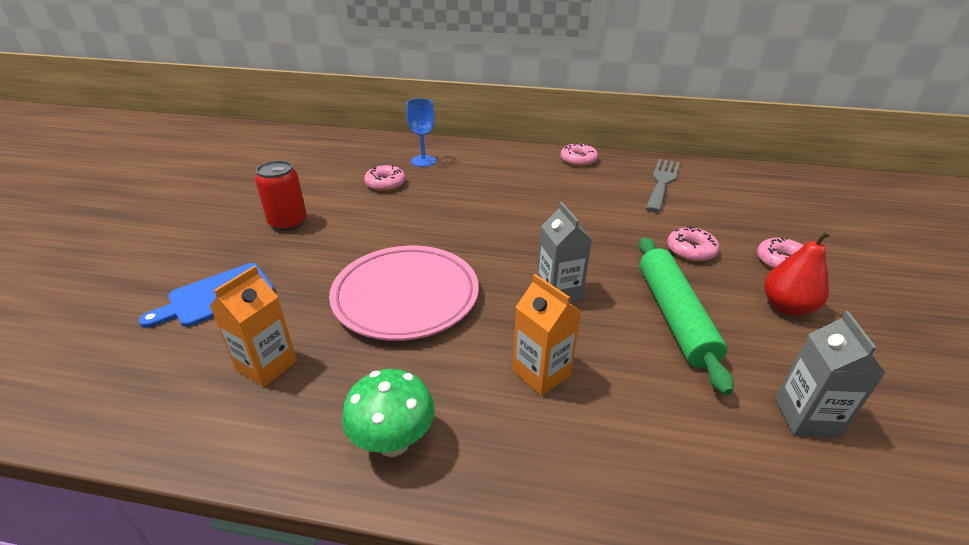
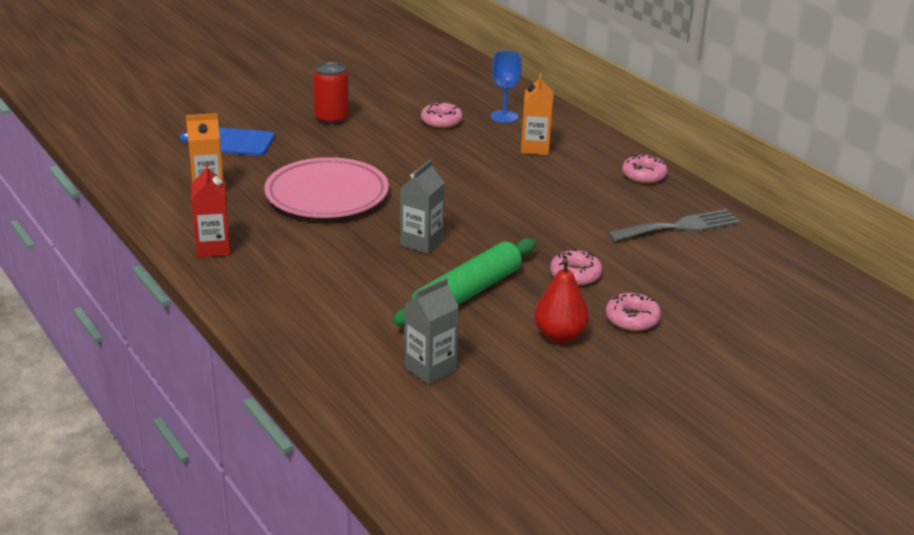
camera: 45 degrees right, 5 degrees down
green mushroom [342,369,435,457] -> red carton [191,163,230,257]
orange carton [512,274,582,396] -> orange carton moved to [521,74,554,155]

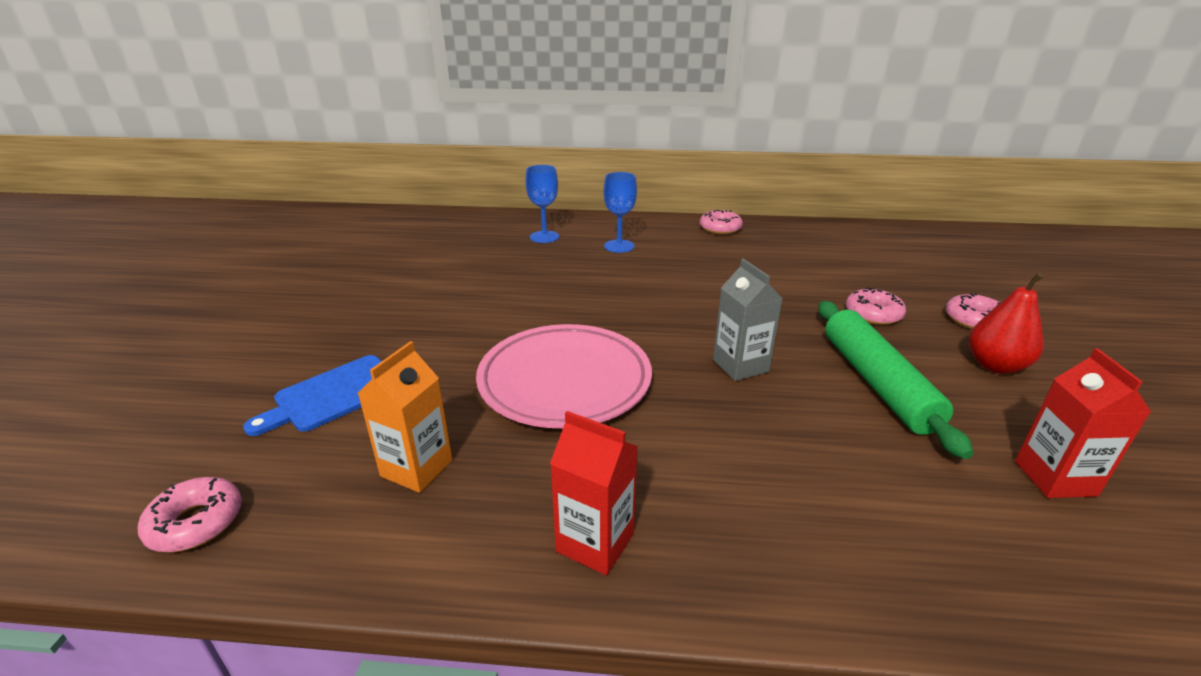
camera: 50 degrees left, 0 degrees up
red can [313,62,349,125] -> none
grey carton [404,278,459,385] -> red carton [1015,348,1151,498]
pink donut [421,101,463,128] -> pink donut moved to [138,477,242,552]
orange carton [521,74,554,155] -> blue goblet [603,172,637,253]
grey fork [607,209,741,242] -> none

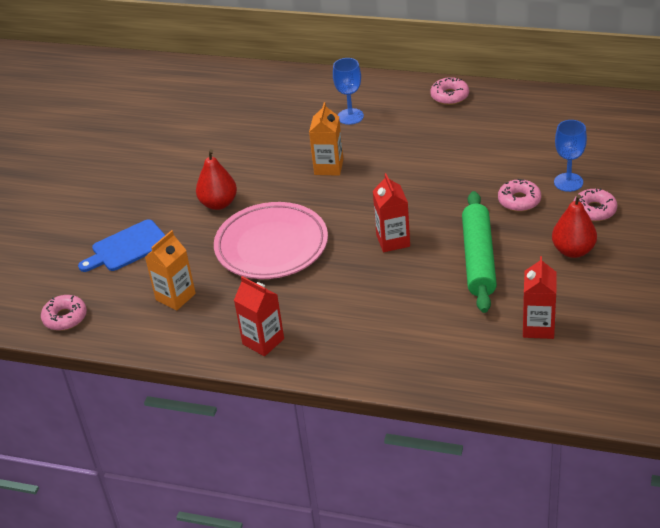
camera: 15 degrees right, 10 degrees up
blue goblet [526,165,559,243] -> blue goblet moved to [554,120,587,192]
grey carton [713,259,783,381] -> red carton [373,173,410,252]
none -> red pear [196,149,237,210]
none -> orange carton [309,102,343,176]

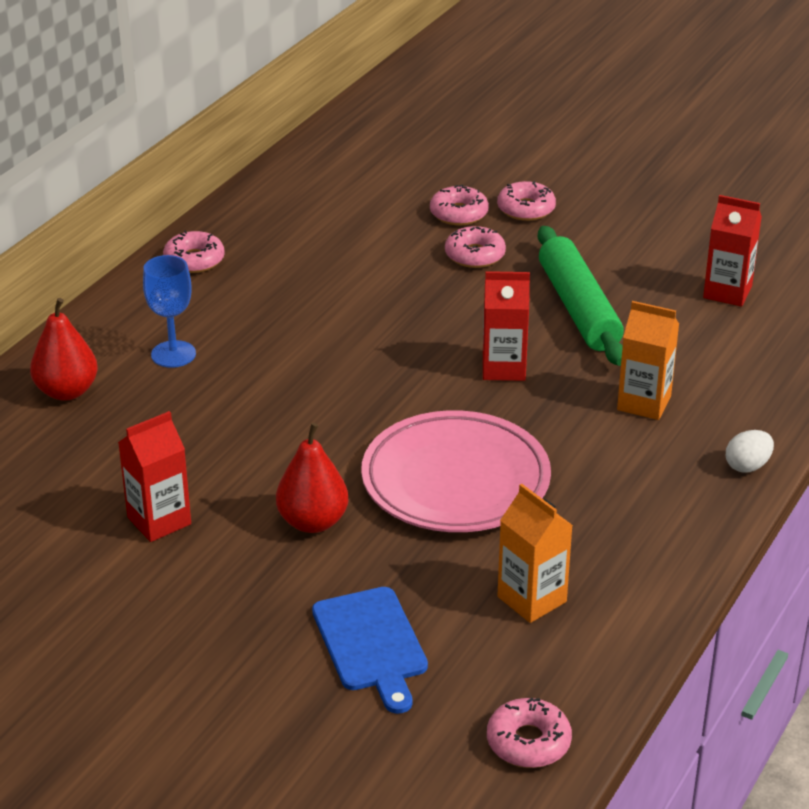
camera: 80 degrees left, 5 degrees down
red carton [234,276,284,356] -> red carton moved to [118,411,191,542]
orange carton [309,102,343,176] -> orange carton moved to [617,301,679,420]
green rolling pin [462,191,497,313] -> green rolling pin turned 60 degrees clockwise [538,226,624,366]
red pear [552,194,597,258] -> red pear moved to [30,298,98,401]
blue goblet [554,120,587,192] -> pink donut [430,185,489,226]
none -> white egg [726,430,774,473]

